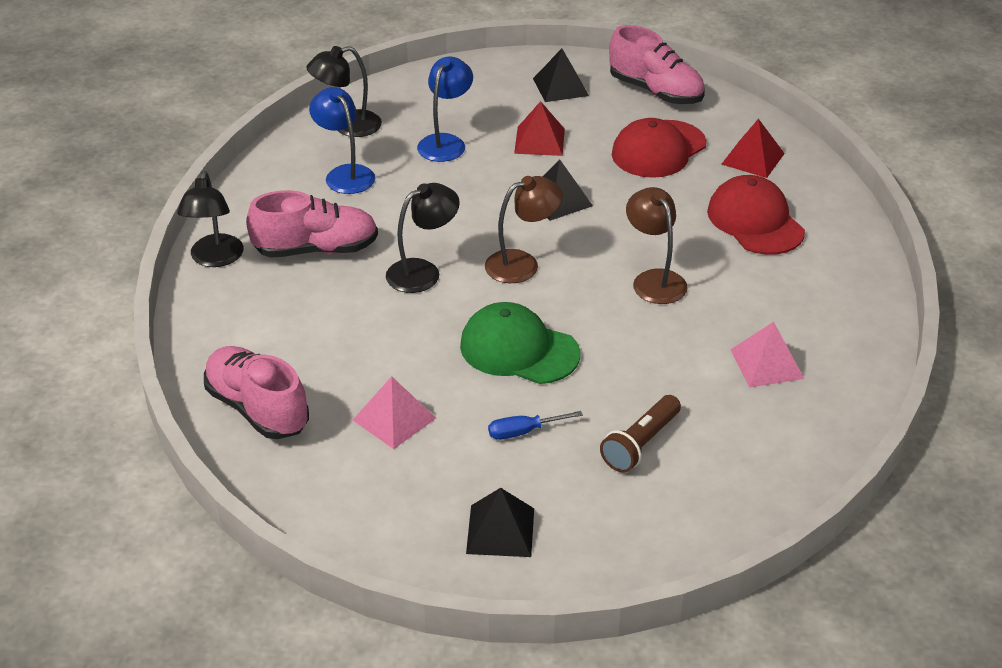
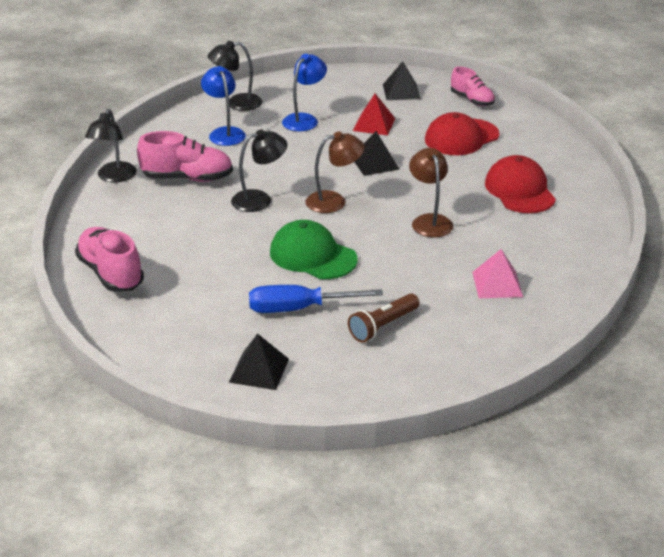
camera: 10 degrees right, 5 degrees down
pink pyramid [353,376,436,449] -> none
blue screwdriver [488,411,583,440] -> blue screwdriver [249,285,383,313], size x1.83
pink shoe [609,25,705,104] -> pink shoe [451,67,495,106], size x0.66
red pyramid [722,119,785,178] -> none

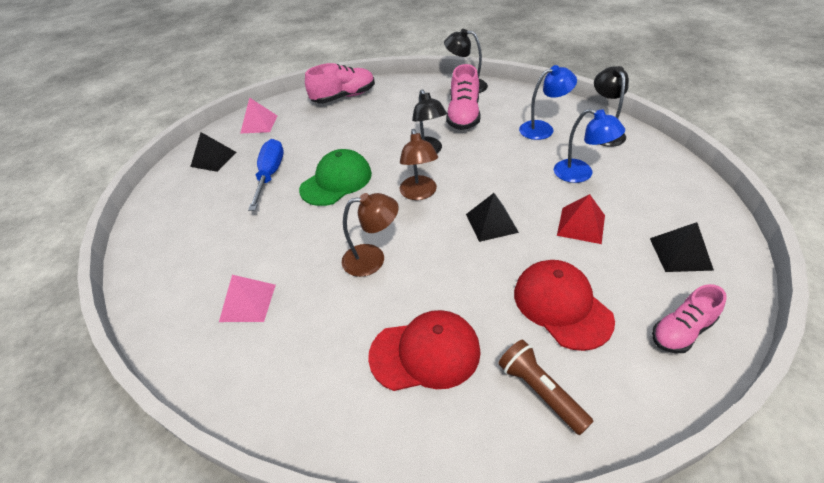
camera: 100 degrees right, 10 degrees up
brown flashlight [348,293,419,342] -> brown flashlight moved to [498,340,594,435]
none -> pink pyramid [240,97,277,133]

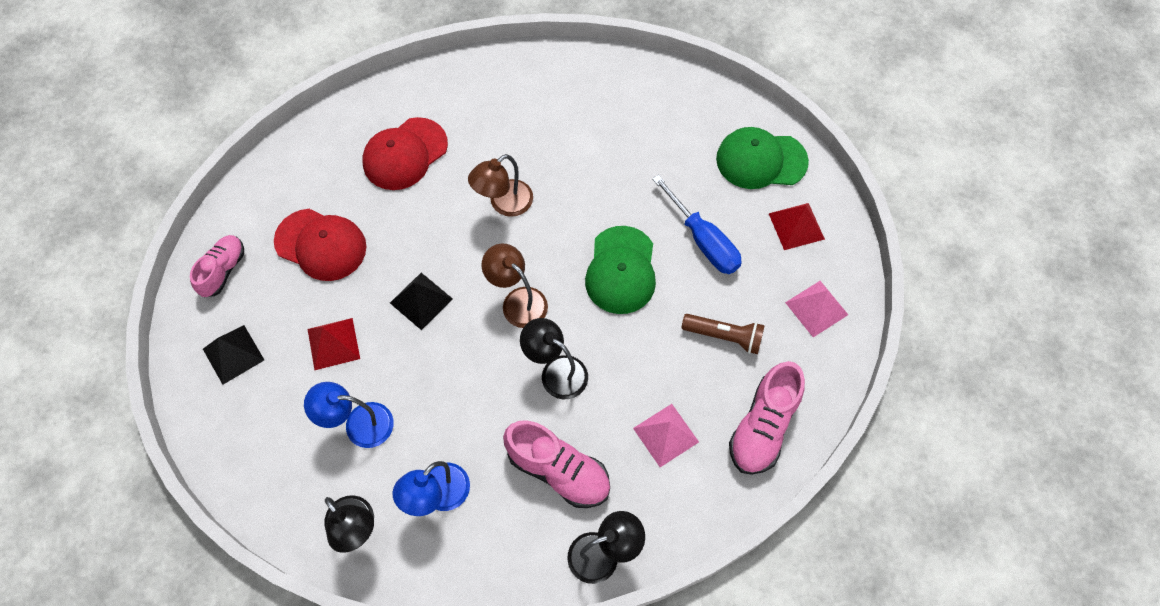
camera: 140 degrees right, 20 degrees up
black pyramid [190,132,236,172] -> red pyramid [768,203,825,250]
pink pyramid [219,275,276,322] -> pink pyramid moved to [633,404,699,467]
pink shoe [446,64,481,130] -> pink shoe turned 150 degrees clockwise [503,420,610,508]
brown flashlight [498,340,594,435] -> brown flashlight moved to [682,314,765,354]
none -> green cap [716,127,809,189]

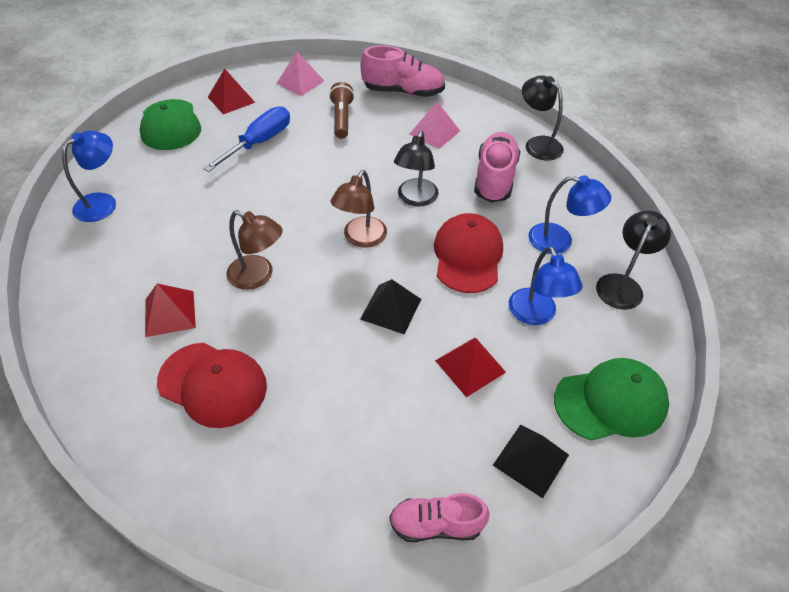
camera: 110 degrees left, 15 degrees down
red cap [274,209,366,281] -> red cap moved to [434,213,503,293]
green cap [585,226,656,314] -> green cap moved to [554,358,669,441]
none -> blue lamp [62,131,116,222]
none -> red pyramid [145,283,196,337]

